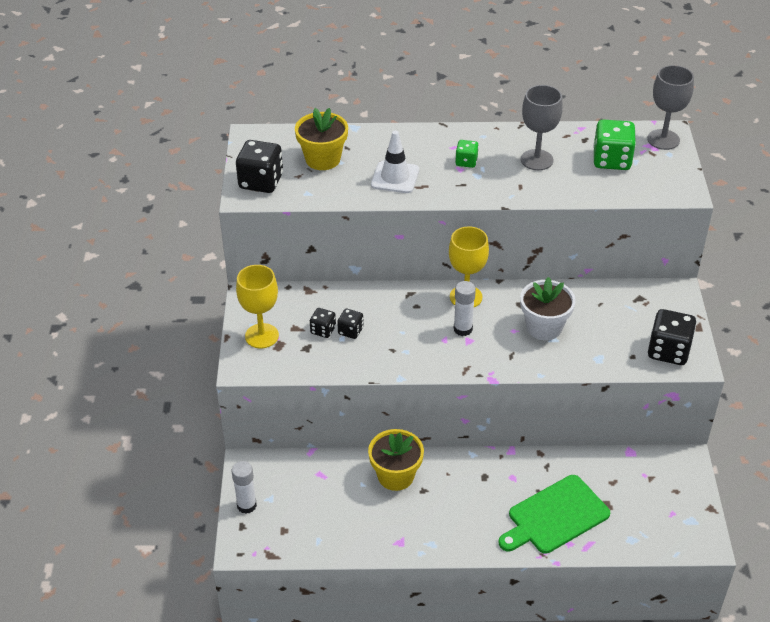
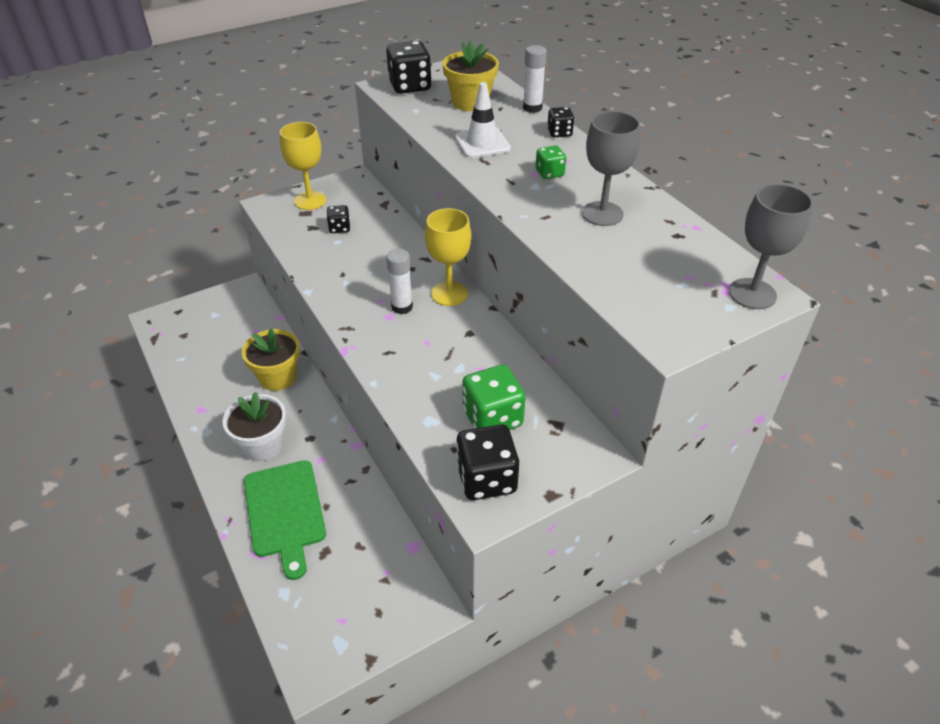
camera: 60 degrees right, 0 degrees up
white glue stick [232,461,257,514] -> white glue stick moved to [523,45,547,113]
black dice [337,309,364,339] -> black dice moved to [547,107,574,137]
green cutting board [499,475,610,554] -> green cutting board turned 135 degrees counterclockwise [244,460,326,580]
white flower pot [520,277,576,340] -> white flower pot moved to [222,392,286,462]
green dice [593,119,636,170] -> green dice moved to [462,364,525,430]

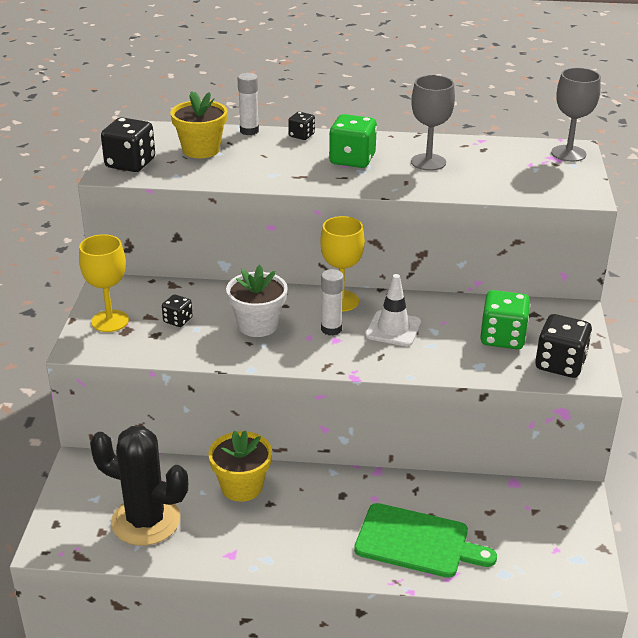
camera: 55 degrees left, 10 degrees down
white flower pot [222,392,286,462] -> white flower pot moved to [226,265,288,337]
white traffic cone [455,82,511,158] -> white traffic cone moved to [365,274,421,346]
green dice [536,145,566,179] -> green dice [329,114,377,168], size x1.84
none -> black cactus [90,426,188,546]

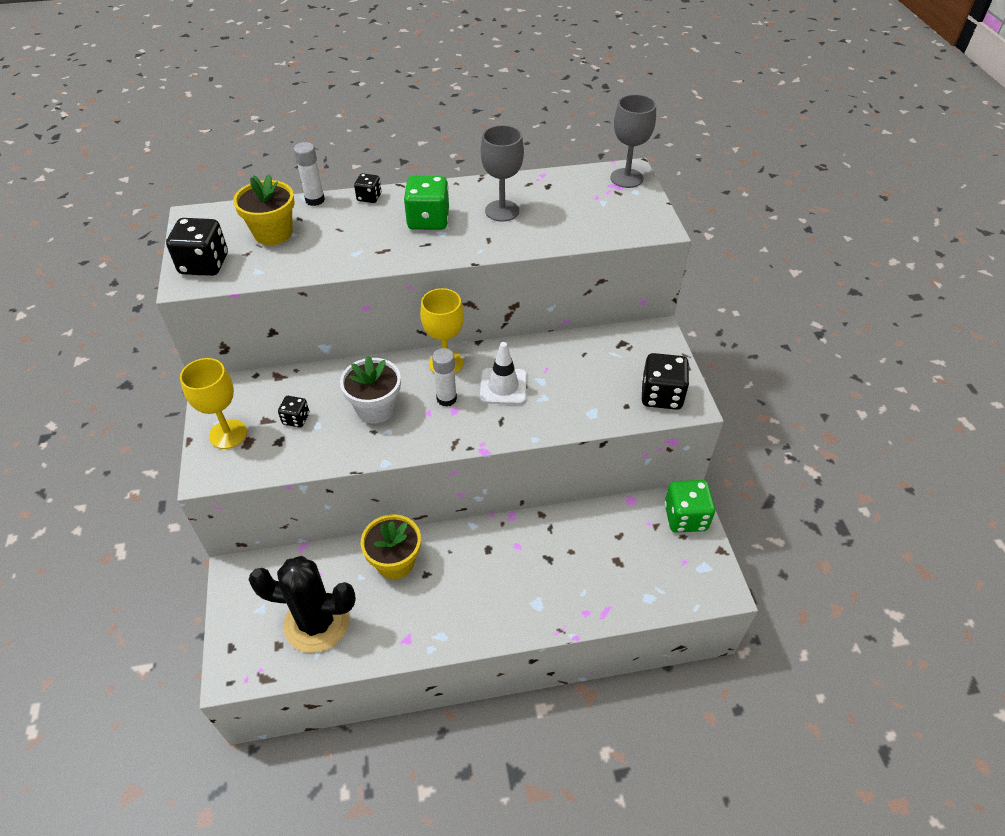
camera: 15 degrees left, 15 degrees up
green cutting board [354,503,497,578] -> none
green dice [480,290,530,349] -> green dice moved to [664,480,715,533]

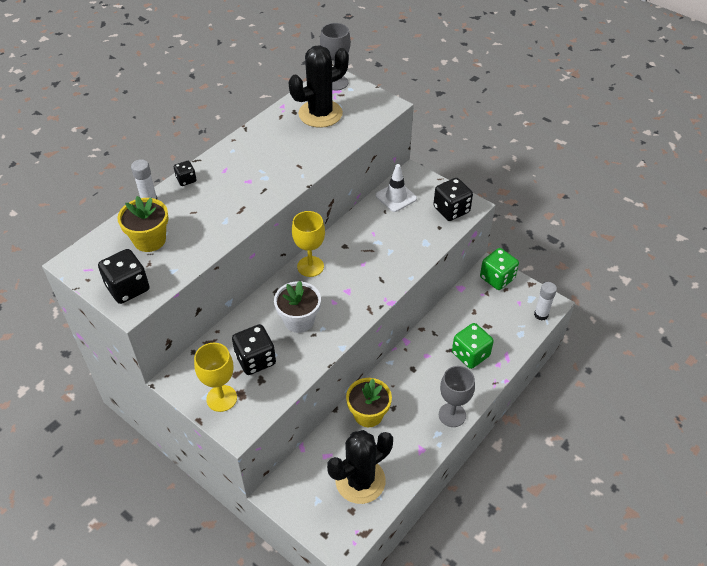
camera: 40 degrees left, 0 degrees up
black dice [278,396,309,427] -> black dice [232,324,276,375], size x1.84
green dice [404,176,449,230] -> green dice moved to [452,323,494,369]
white glue stick [432,348,457,407] -> white glue stick moved to [534,282,557,320]
white traffic cone [480,342,527,405] -> white traffic cone moved to [376,164,417,212]
grey goblet [481,125,524,222] -> grey goblet moved to [439,366,475,427]
none -> black cactus [289,45,349,128]

